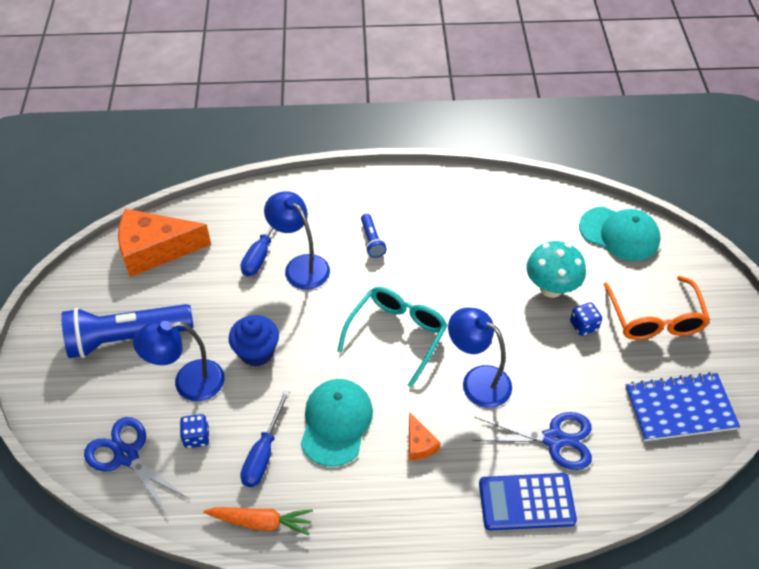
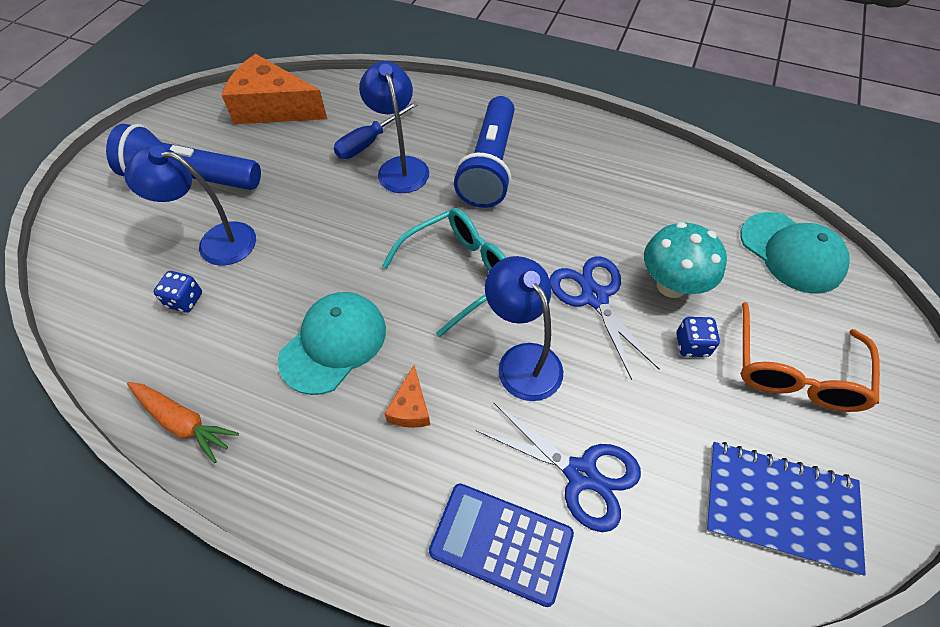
camera: 25 degrees right, 5 degrees up
blue scissors [84,417,189,515] -> blue scissors moved to [550,256,660,380]
blue cupcake [229,315,279,367] -> none
blue screwdriver [240,390,290,487] -> none
blue flashlight [361,213,387,258] -> blue flashlight [454,96,515,208], size x2.24

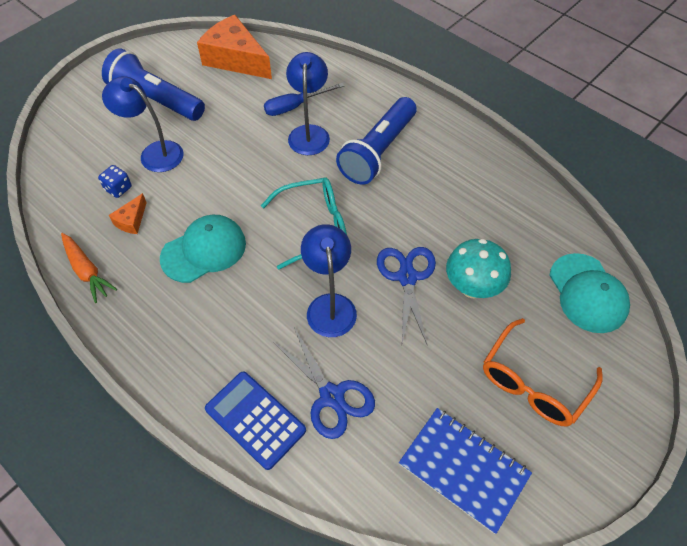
camera: 20 degrees right, 0 degrees up
orange cheese [384,365,430,428] -> orange cheese moved to [109,193,147,234]
blue dice [677,317,720,357] -> none

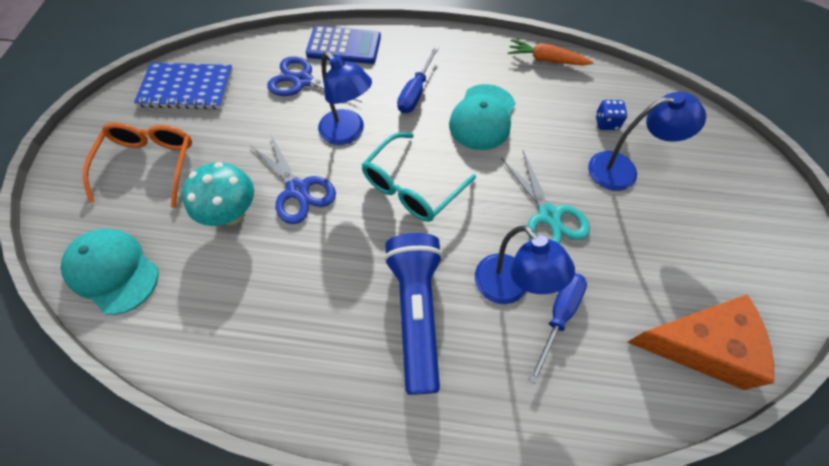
camera: 145 degrees right, 5 degrees up
blue flashlight [102,48,205,121] -> none
orange cheese [109,193,147,234] -> none
none -> blue screwdriver [397,46,439,113]
none -> turquoise scissors [501,151,590,244]

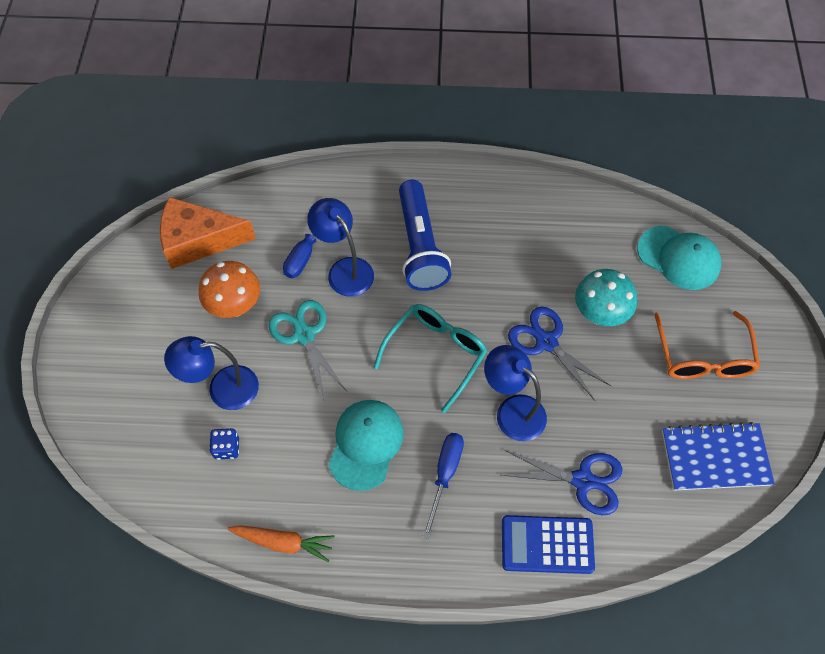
camera: 175 degrees right, 0 degrees up
none -> orange mushroom [199,261,260,318]

